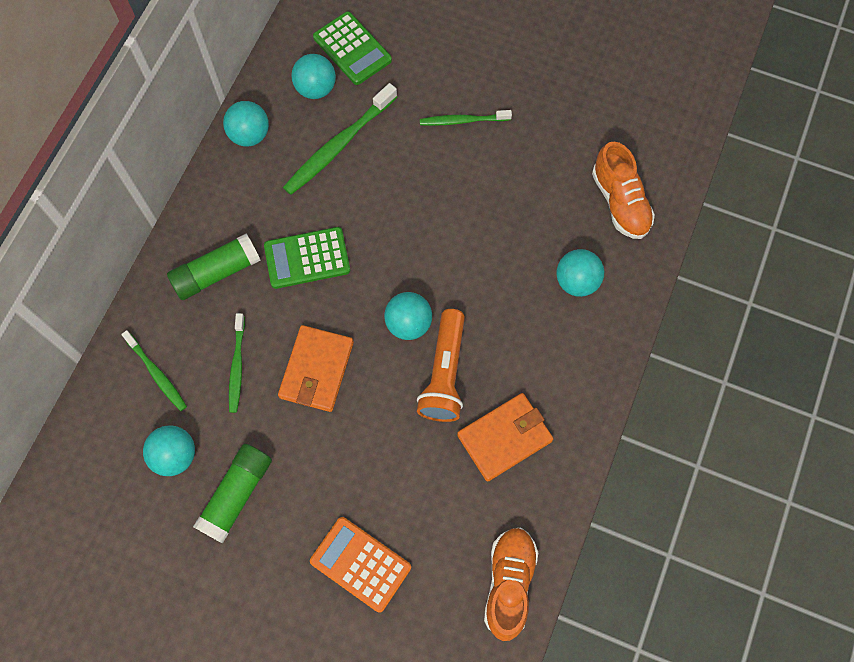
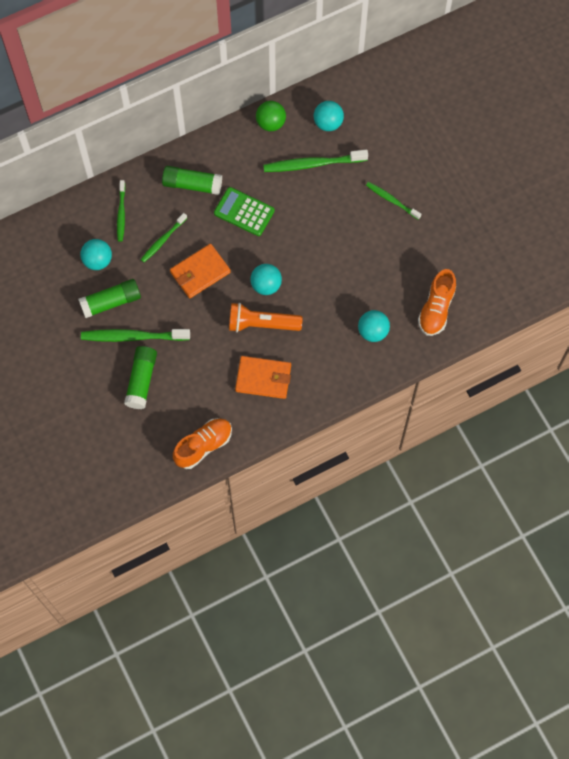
camera: 40 degrees right, 0 degrees up
turquoise ball [223,101,269,147] -> green ball [256,101,286,131]
orange calculator [310,517,411,613] -> green glue stick [124,346,157,409]
green calculator [313,12,392,85] -> none
orange flashlight [417,309,465,422] -> orange flashlight turned 45 degrees clockwise [229,303,303,332]
none -> green toothbrush [81,329,190,342]

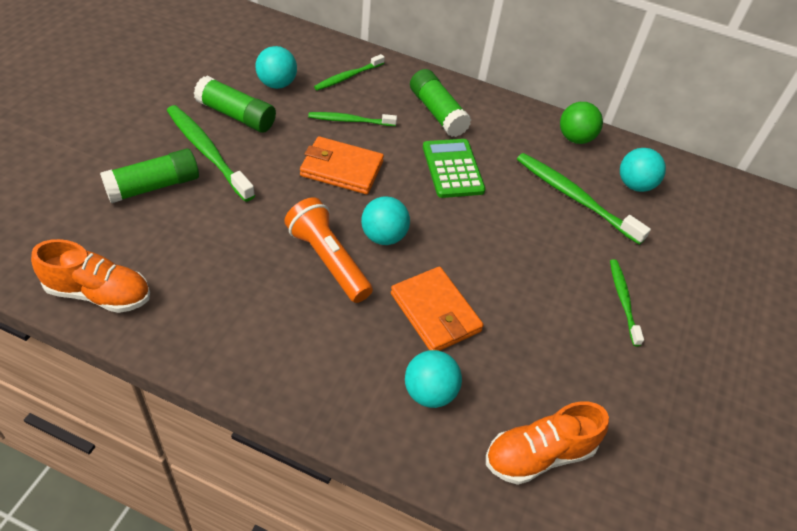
camera: 45 degrees right, 20 degrees down
orange wallet [235,356,291,399] -> orange wallet moved to [391,267,484,351]

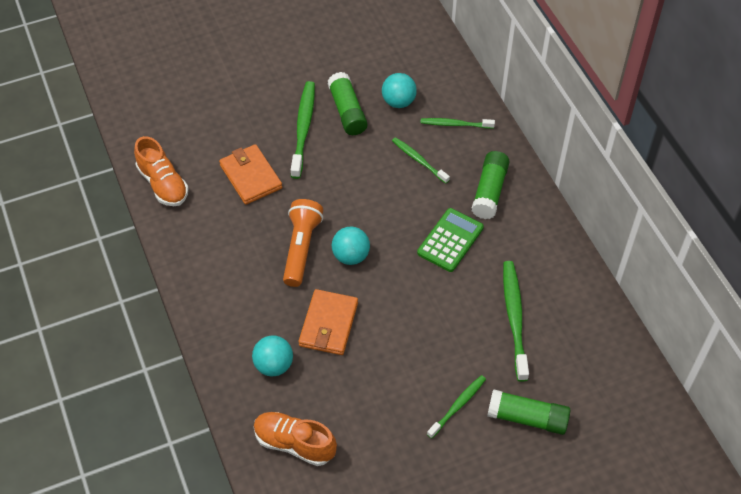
camera: 50 degrees right, 5 degrees up
green glue stick [100,149,199,203] -> green glue stick moved to [487,389,570,435]
orange wallet [300,136,384,194] -> orange wallet moved to [219,144,282,205]
green ball [560,102,603,144] -> none
turquoise ball [620,148,666,192] -> none

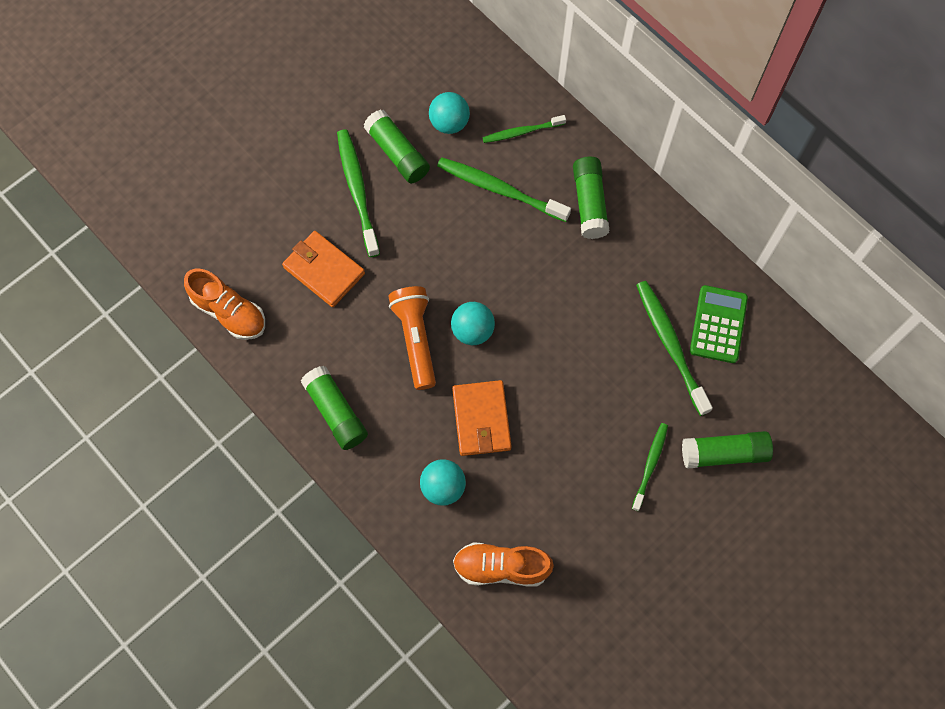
camera: 20 degrees left, 15 degrees up
green toothbrush [392,137,450,184] -> green toothbrush [437,157,571,222], size x1.64
green calculator [417,208,484,272] -> green calculator moved to [690,285,748,363]
none -> green glue stick [301,366,368,450]

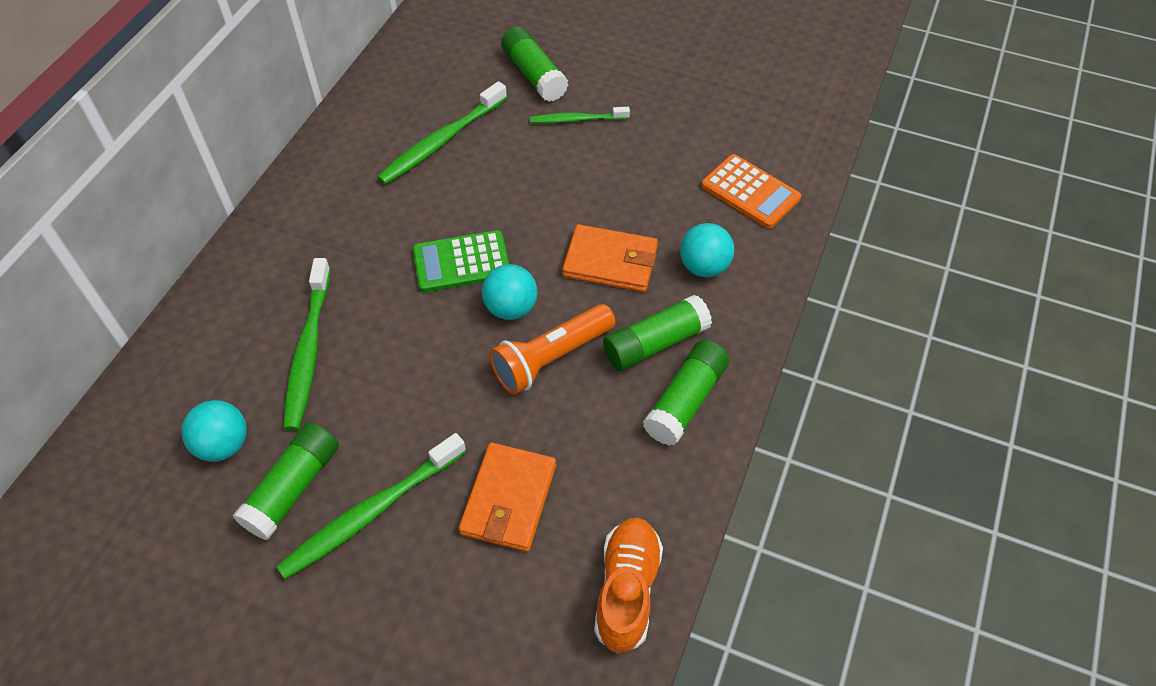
camera: 115 degrees left, 15 degrees down
orange wallet [452,380,512,456] -> orange wallet turned 45 degrees clockwise [562,224,658,292]
orange shoe [453,542,554,586] -> orange calculator [702,154,801,229]
green toothbrush [482,115,566,143] -> none
green glue stick [573,157,610,239] -> green glue stick moved to [603,295,712,371]
green calculator [690,285,748,363] -> green calculator moved to [413,230,509,292]

